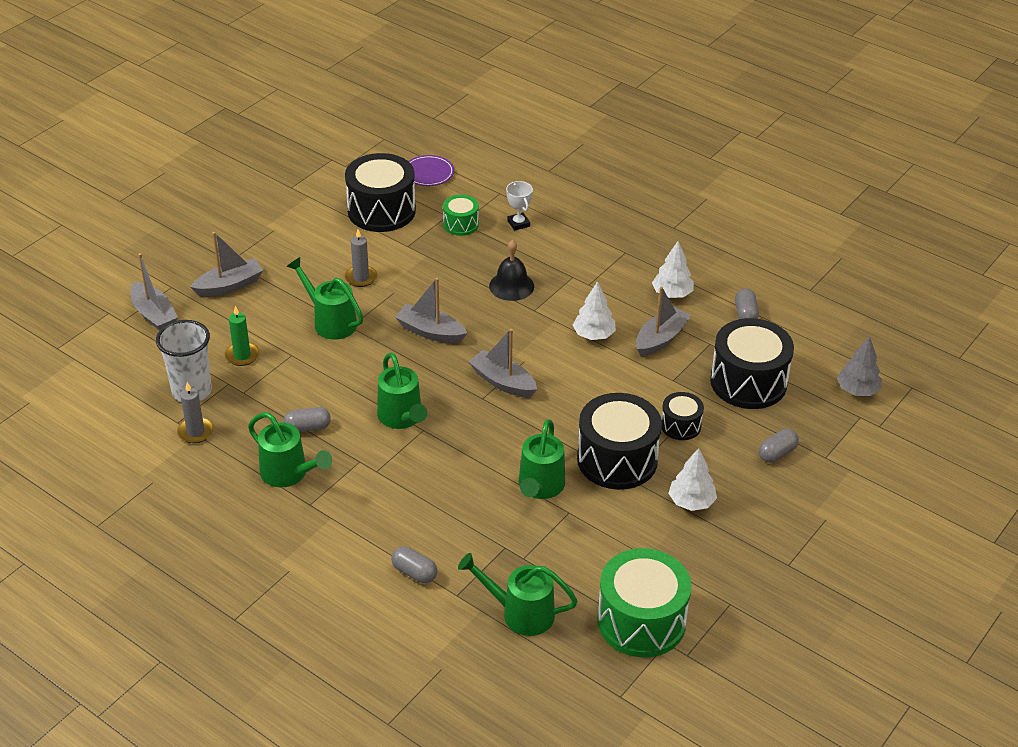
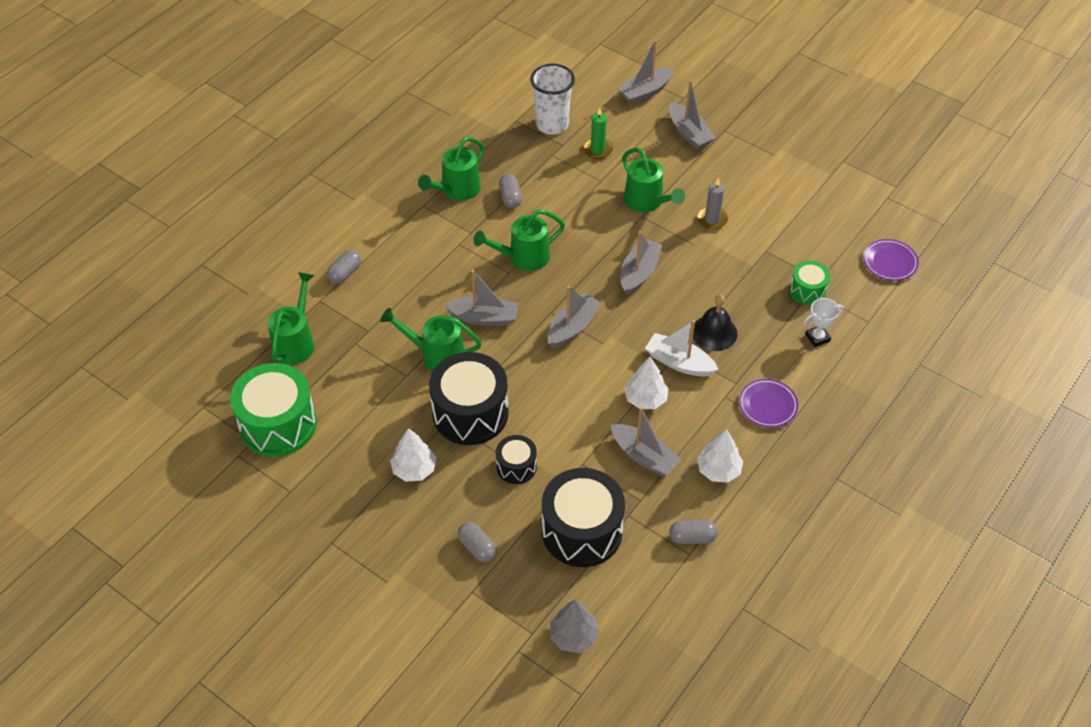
camera: 90 degrees right, 10 degrees up
grey candle [177,382,214,443] -> none
green watering can [286,257,363,340] -> green watering can turned 105 degrees clockwise [622,147,685,212]
black drum [345,153,416,232] -> none
none -> grey boat [444,270,518,326]
none -> white boat [645,320,719,377]
none -> purple plate [739,379,798,428]

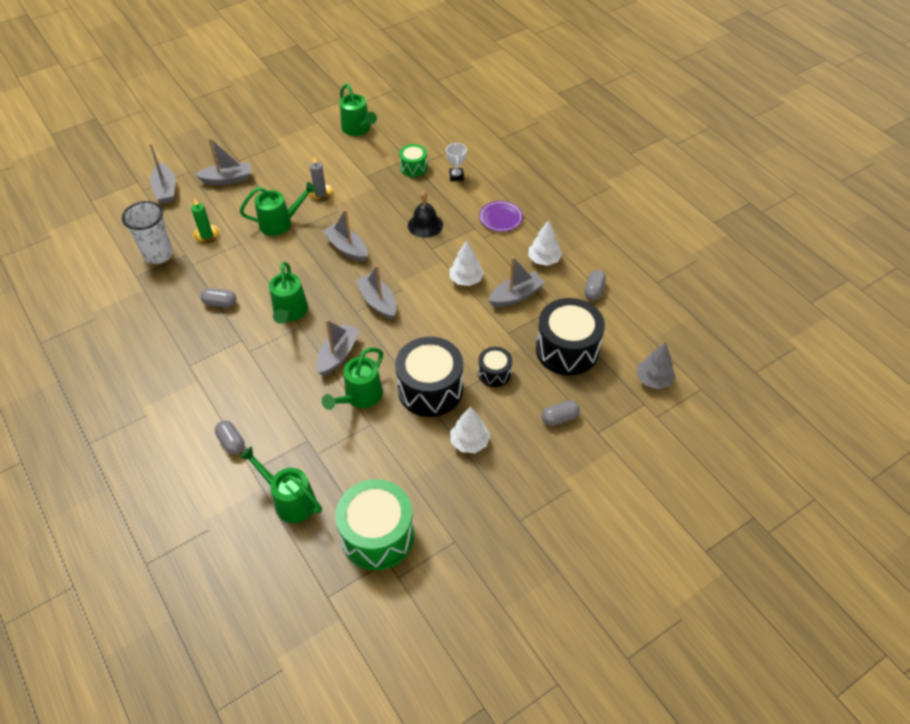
camera: 70 degrees left, 0 degrees up
green watering can [418,137,484,201] -> green watering can moved to [340,84,377,136]
white boat [645,320,719,377] -> none
purple plate [863,239,919,281] -> none

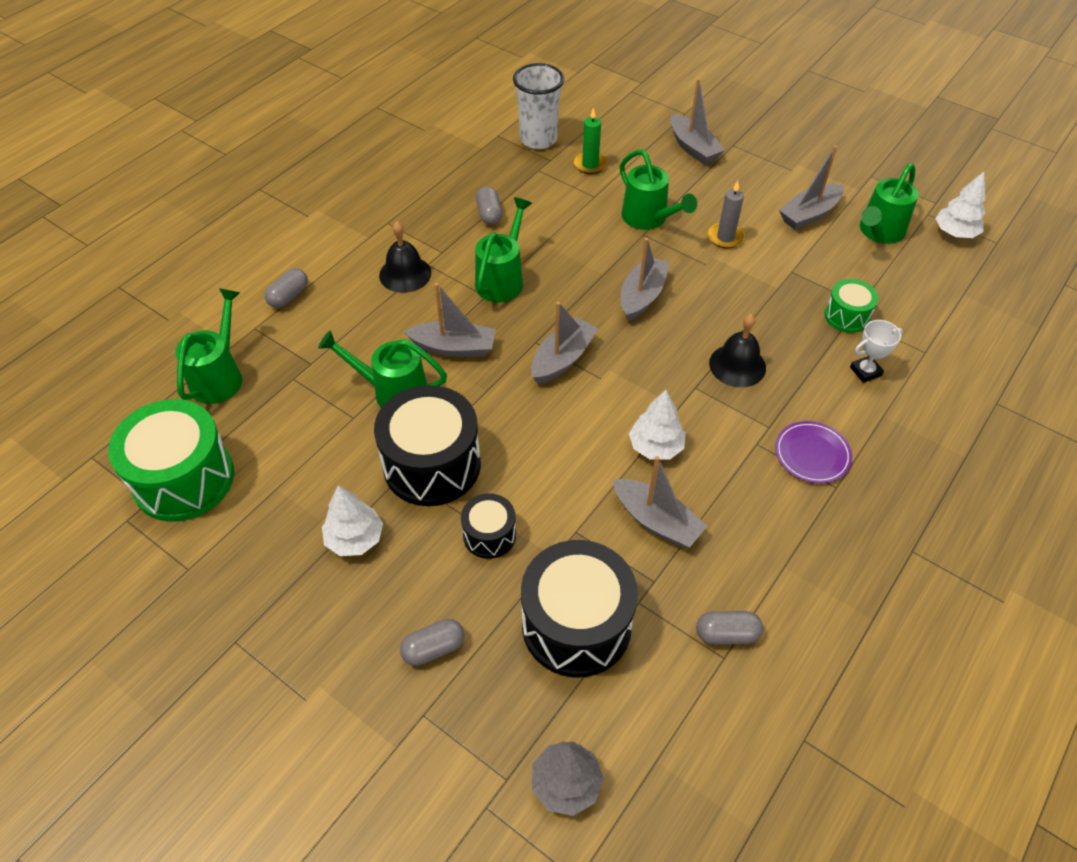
camera: 70 degrees right, 0 degrees up
grey boat [149,143,176,204] -> grey boat moved to [779,146,844,230]
green watering can [269,262,308,324] -> green watering can turned 135 degrees clockwise [475,197,532,302]
white tree [528,220,562,266] -> white tree moved to [935,172,986,238]
grey capsule [542,400,580,426] -> grey capsule turned 75 degrees counterclockwise [400,619,465,666]
none -> black bell [379,221,431,293]

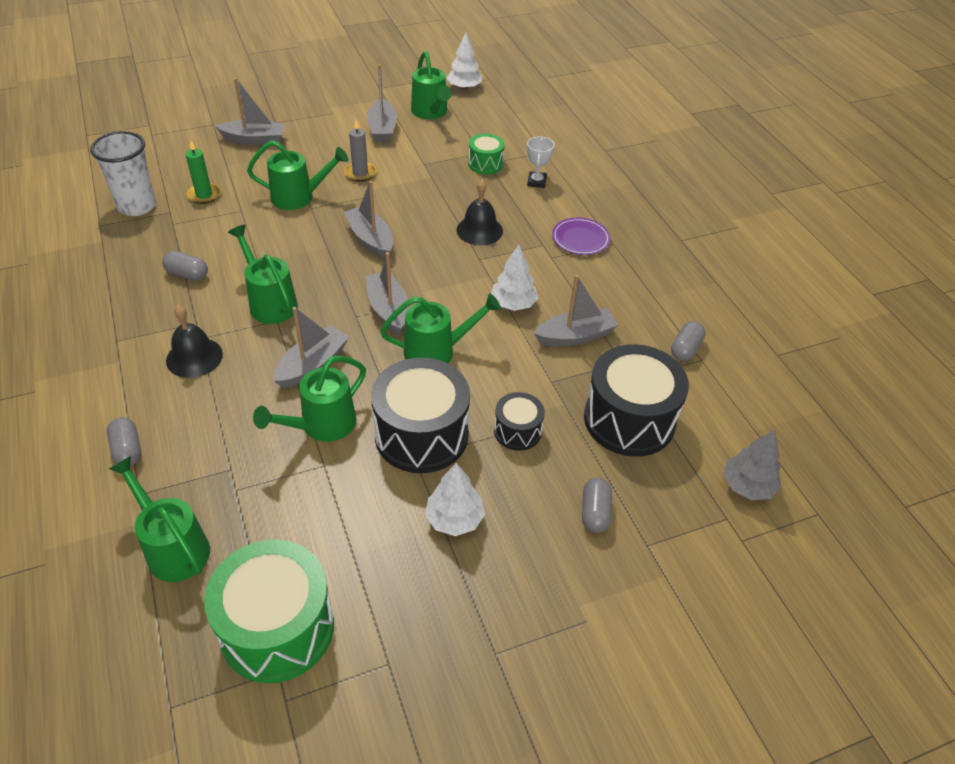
camera: 60 degrees left, 5 degrees down
none -> green watering can [380,293,501,363]

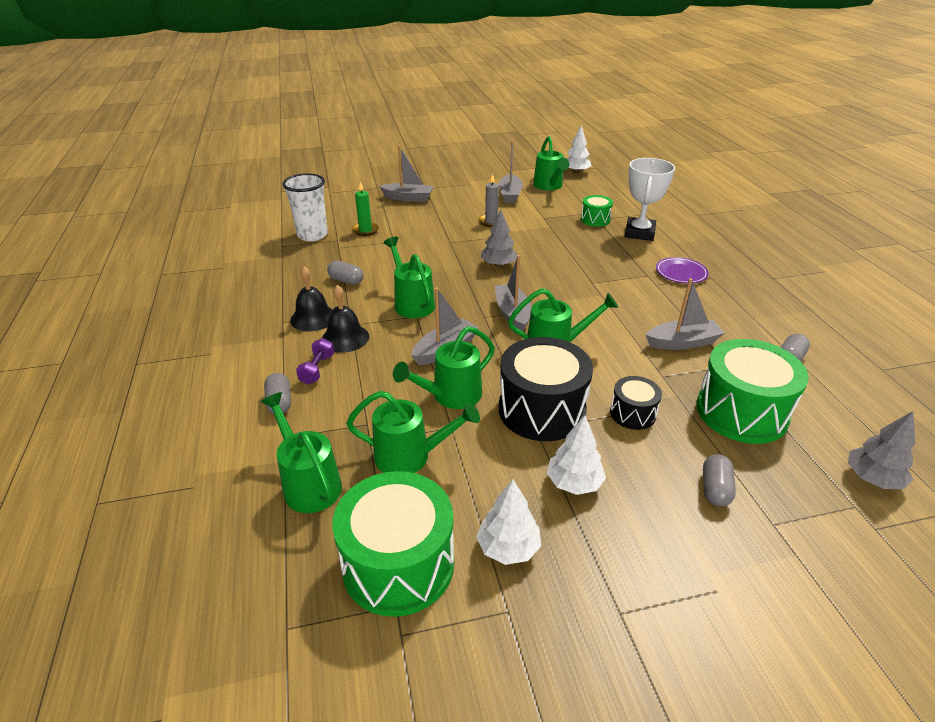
camera: 10 degrees right, 10 degrees down
green watering can [247,140,348,210] -> green watering can moved to [346,391,480,473]
grey boat [344,181,393,258] -> grey tree [481,209,517,267]
black bell [456,179,503,245] -> black bell moved to [290,266,333,331]
white tree [491,245,538,311] -> white tree moved to [476,480,541,565]
white trophy [527,137,555,188] -> white trophy [625,158,675,241], size x1.86
black drum [584,344,689,457] -> green drum [696,339,809,444]
none -> purple dumbbell [296,338,334,385]

